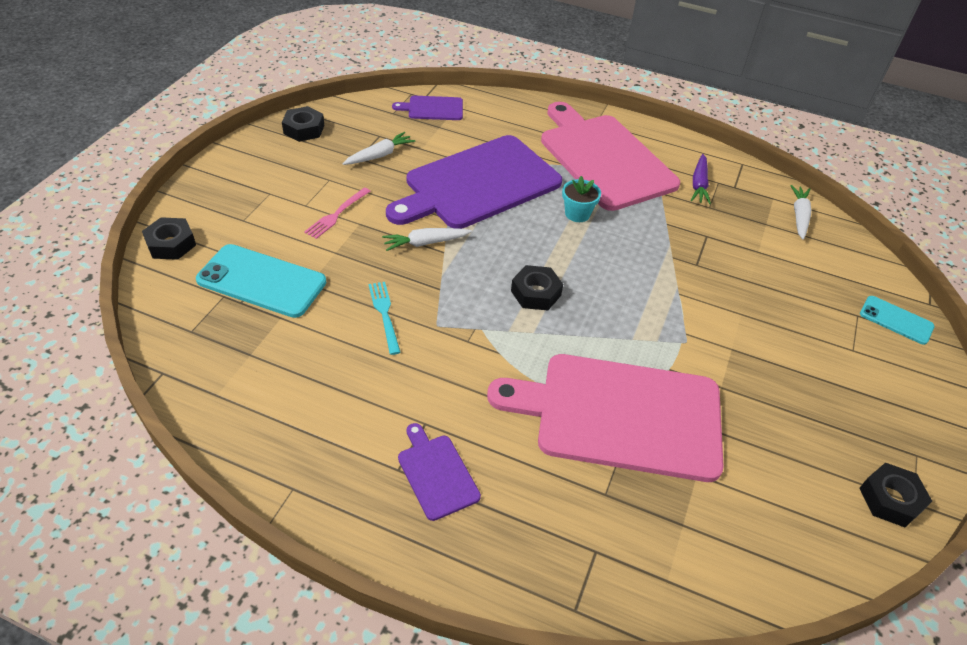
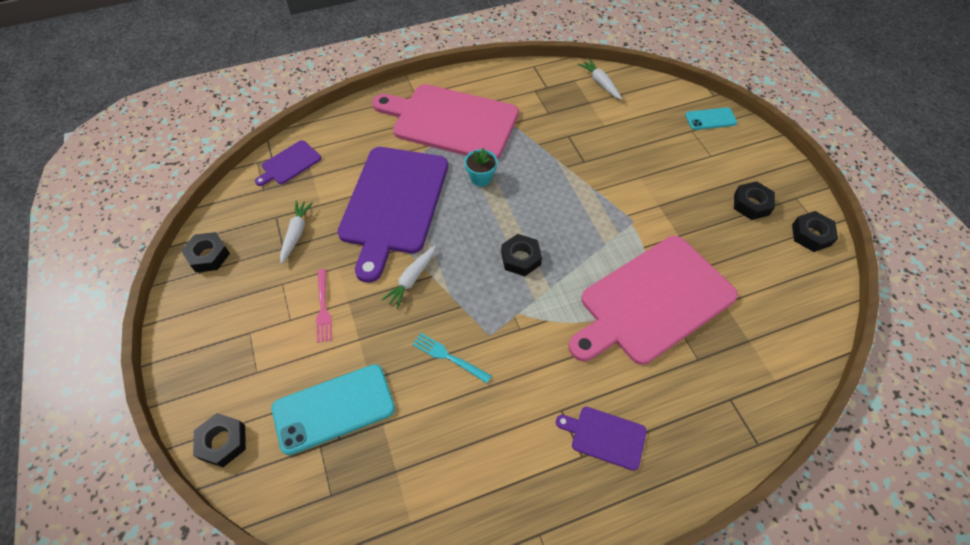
camera: 40 degrees left, 10 degrees up
purple carrot [691,154,711,204] -> none
none -> black nut [734,181,775,220]

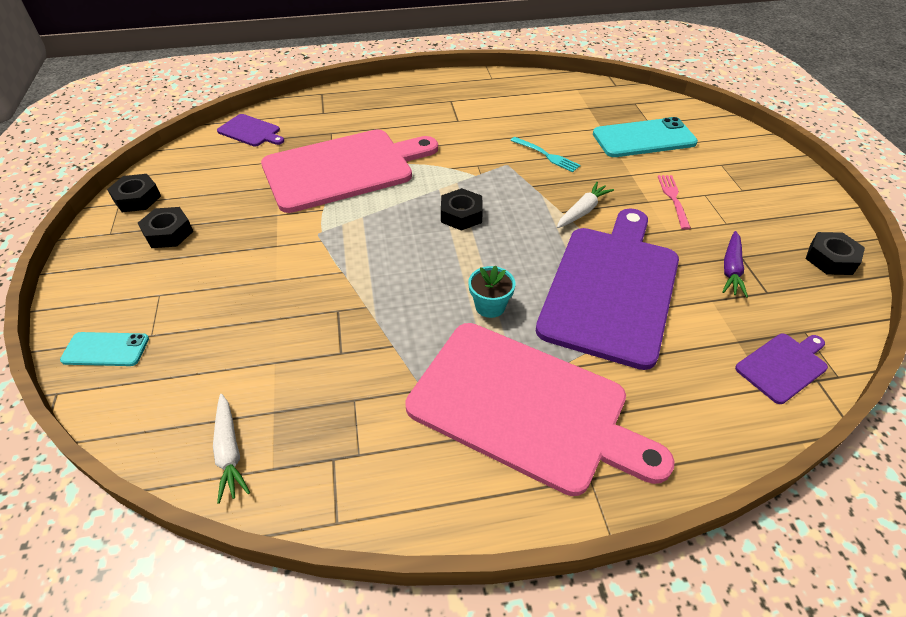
camera: 170 degrees left, 10 degrees down
black nut [193,413,246,467] -> none
white carrot [280,200,313,264] -> purple carrot [722,231,748,298]
purple cutting board [556,407,647,471] -> purple cutting board moved to [217,114,284,147]

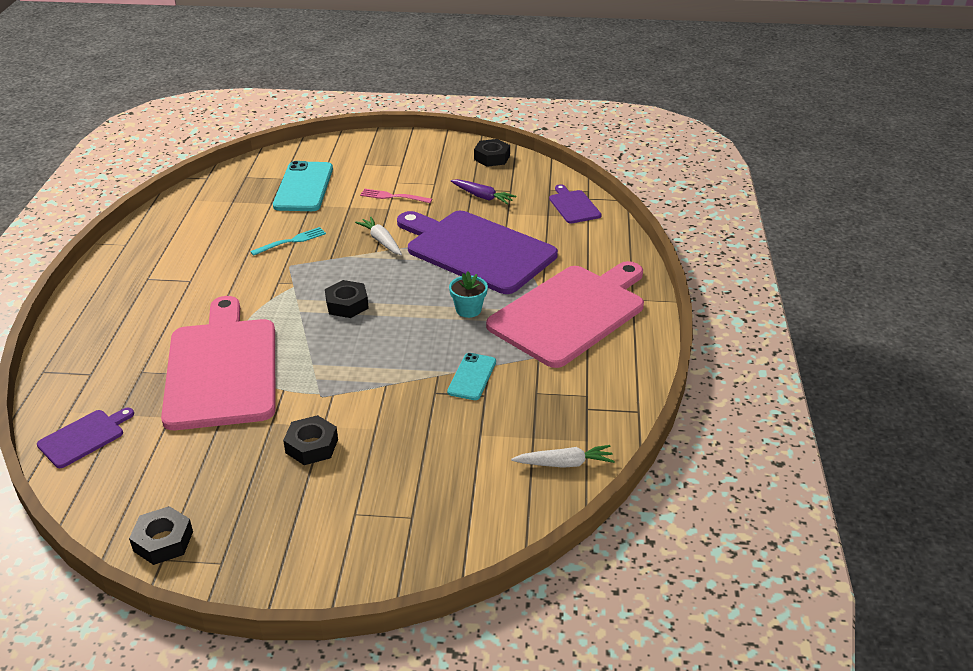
camera: 75 degrees left, 10 degrees down
turquoise phone [60,332,149,366] -> turquoise phone moved to [447,353,496,400]
black nut [138,207,193,248] -> black nut moved to [283,415,338,465]

